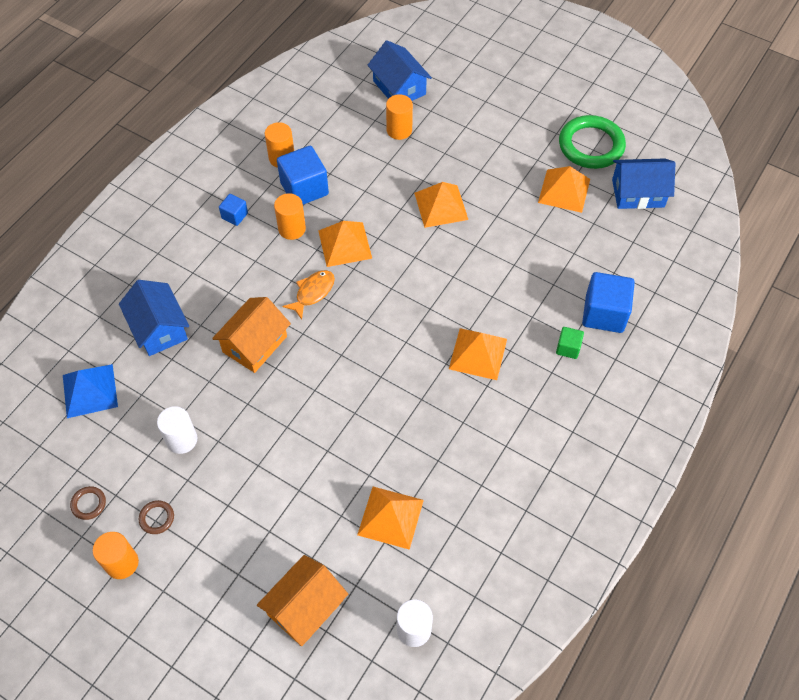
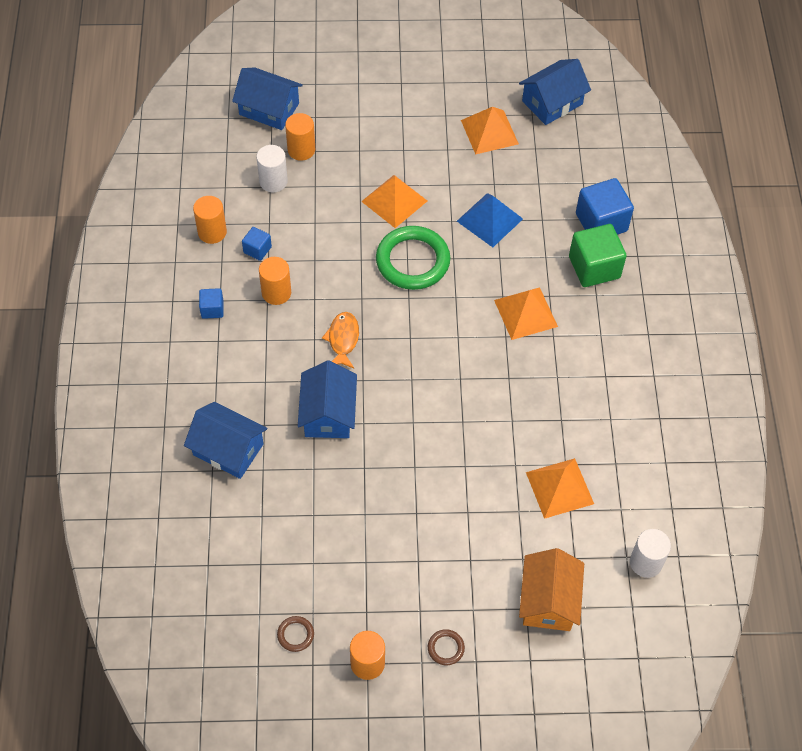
camera: 35 degrees left, 0 degrees up
blue pyramid [63,364,118,418] -> blue pyramid moved to [457,193,523,247]
brown ring [139,500,174,534] -> brown ring moved to [428,629,465,665]
white cylinder [157,406,197,454] -> white cylinder moved to [256,145,288,192]
orange house [212,297,291,373] -> blue house [298,361,357,438]
blue cube [277,146,329,205] -> blue cube [242,227,272,261], size x0.51
orange pyramid [318,221,372,267] -> none
green cube [556,327,584,359] -> green cube [569,224,627,287], size x1.94
green ring [559,115,626,169] -> green ring moved to [376,226,450,290]

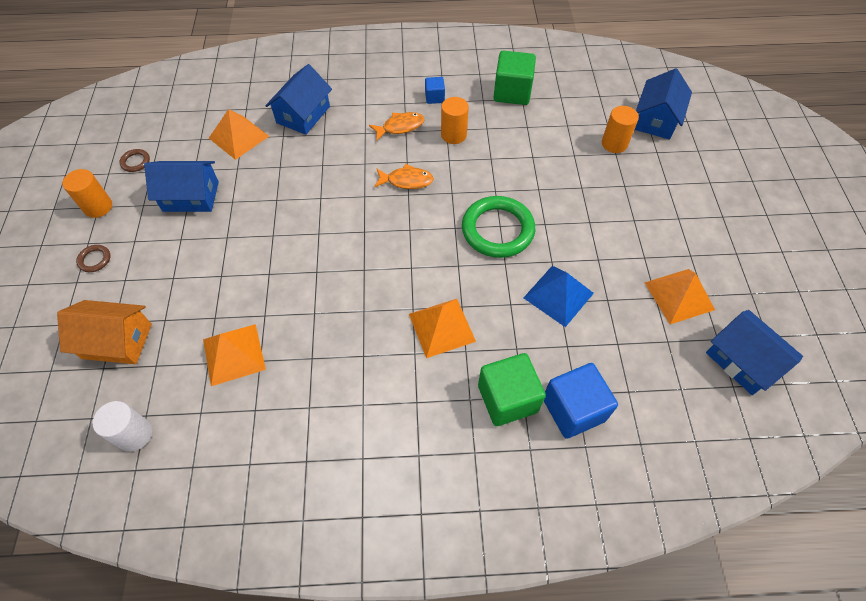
camera: 90 degrees right, 0 degrees up
orange cylinder [193,196,227,244] -> green cube [493,51,536,105]
blue cube [242,227,272,261] -> none
white cylinder [256,145,288,192] -> none
blue house [298,361,357,438] -> blue house moved to [144,161,219,212]
orange pyramid [361,175,427,228] -> orange pyramid moved to [209,109,269,160]
none -> orange fish [369,112,424,140]

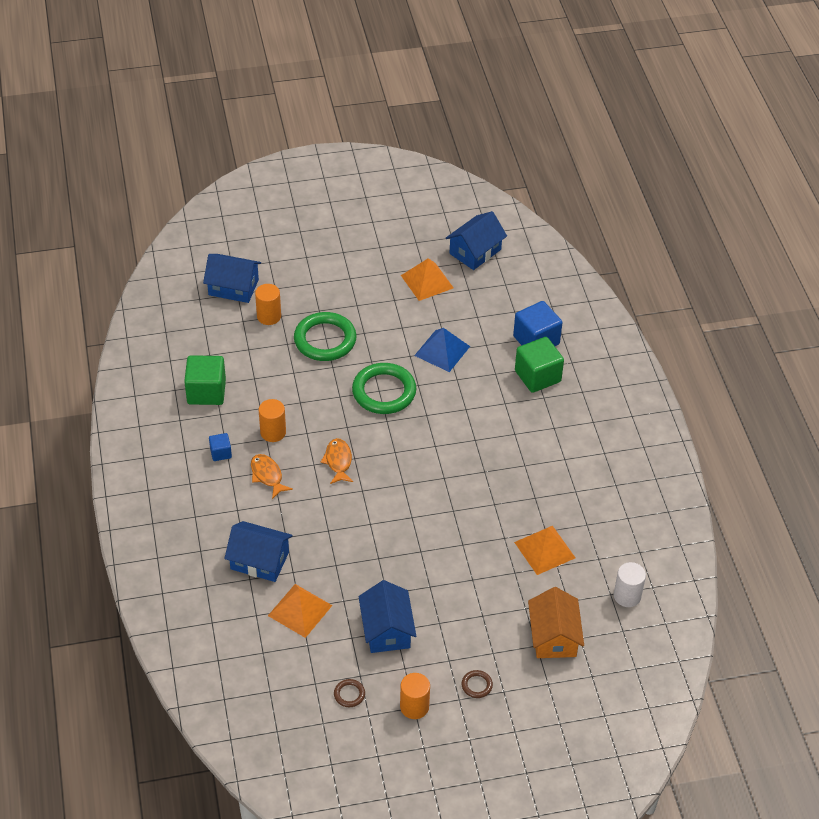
camera: 100 degrees left, 10 degrees down
orange pyramid [409,299,476,358] -> none
none -> green ring [294,312,356,361]

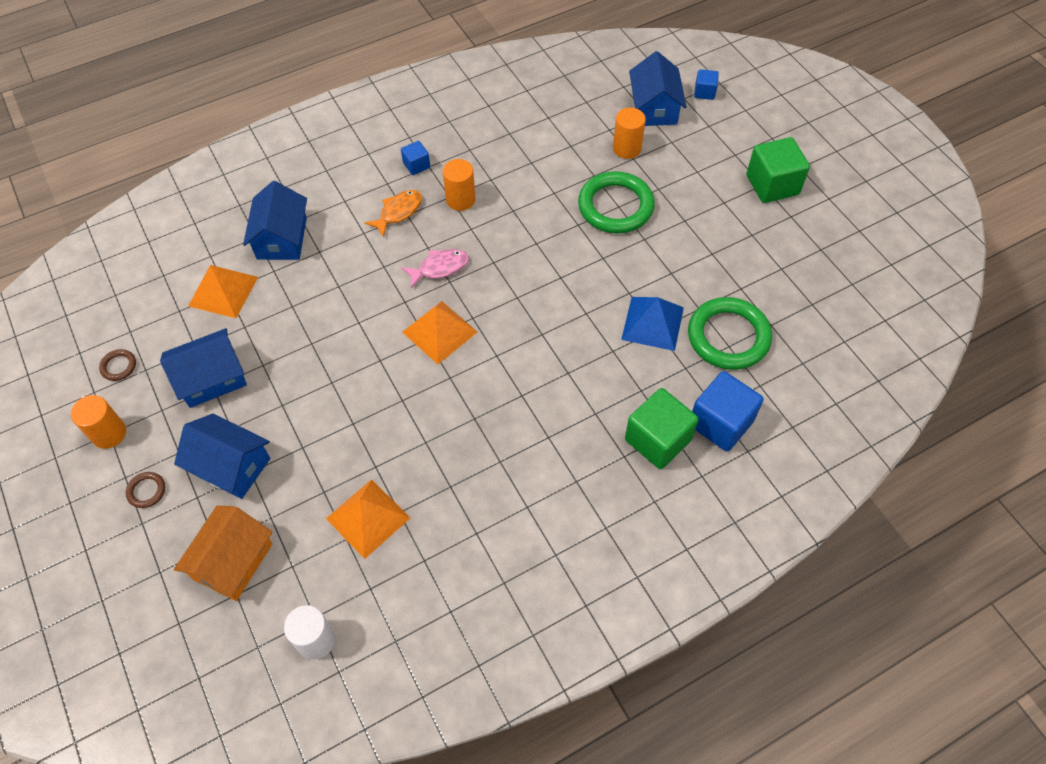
camera: 75 degrees right, 10 degrees up
green cube [184,355,226,405] -> green cube moved to [746,137,810,203]
orange fish [321,438,353,484] -> pink fish [402,249,469,288]
green ring [352,363,416,414] -> green ring moved to [688,297,772,370]
orange pyramid [401,258,454,301] -> orange pyramid moved to [402,301,477,364]
blue house [445,211,507,270] -> blue house moved to [174,414,270,499]
orange house [528,587,584,658] -> orange house turned 45 degrees counterclockwise [174,506,272,601]
none -> blue cube [694,69,719,100]

